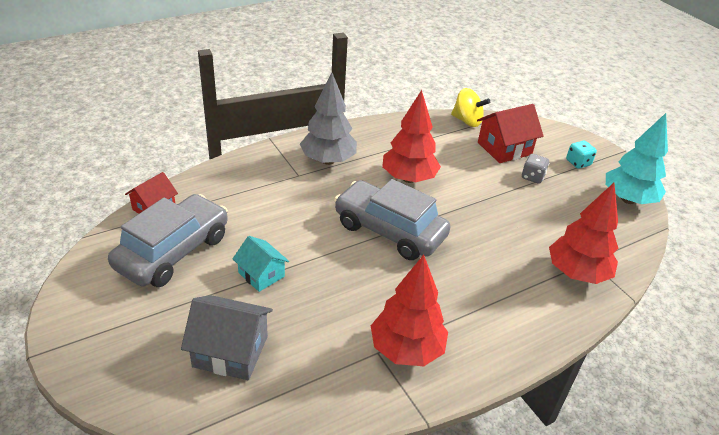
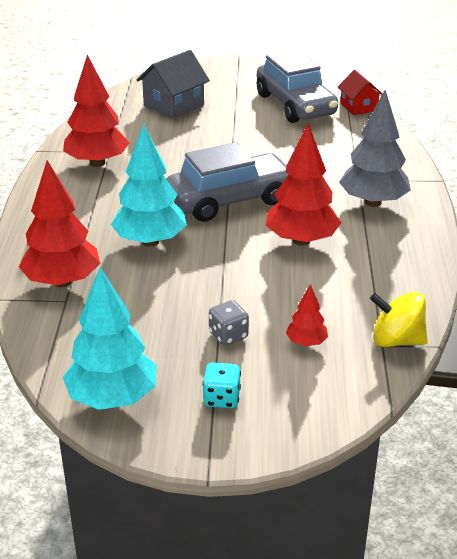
camera: 125 degrees right, 5 degrees down
turquoise house [233,236,289,292] -> none
yellow spinning top [451,88,490,127] -> yellow spinning top turned 45 degrees clockwise [370,292,428,347]
red house [477,104,543,163] -> red tree [286,284,328,346]
none -> turquoise tree [111,124,187,247]

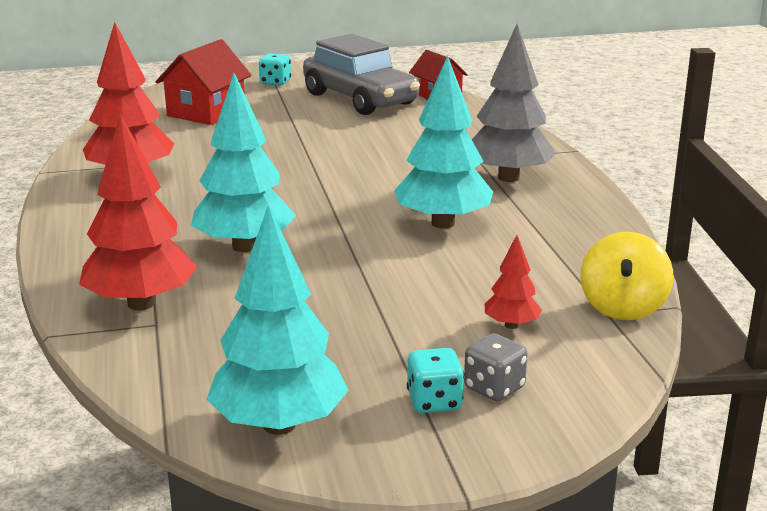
camera: 15 degrees left, 10 degrees down
grey house [137,50,210,119] -> red house [156,39,251,125]
grey car [167,142,289,222] -> none
grey dice [209,300,249,345] -> grey dice moved to [464,333,528,401]
red tree [266,124,341,246] -> turquoise tree [394,55,493,229]
yellow spinning top [370,292,428,347] -> yellow spinning top turned 75 degrees counterclockwise [581,232,673,320]
none -> turquoise dice [259,53,291,86]

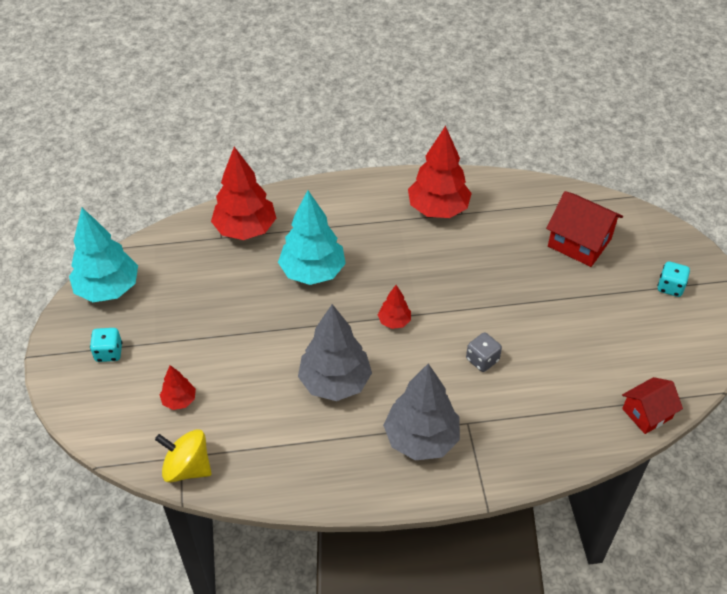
camera: 95 degrees right, 25 degrees up
grey car [303,34,420,115] -> none
turquoise tree [394,55,493,229] -> grey tree [298,304,372,401]
grey dice [464,333,528,401] -> grey dice moved to [466,332,502,372]
none -> red tree [378,285,411,329]

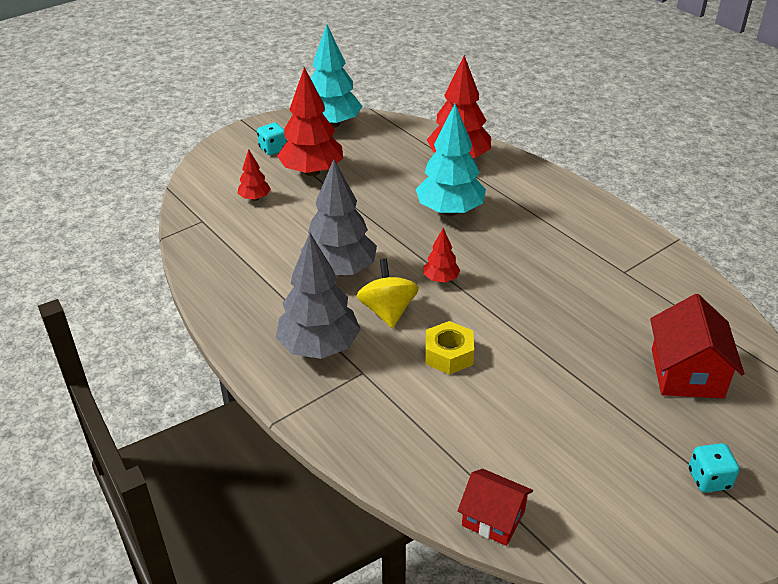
camera: 60 degrees right, 10 degrees down
yellow spinning top [155,429,212,483] -> yellow spinning top moved to [356,258,419,328]
red tree [408,126,472,218] -> red tree moved to [277,67,343,176]
grey dice [466,332,502,372] -> yellow nut [425,321,474,375]

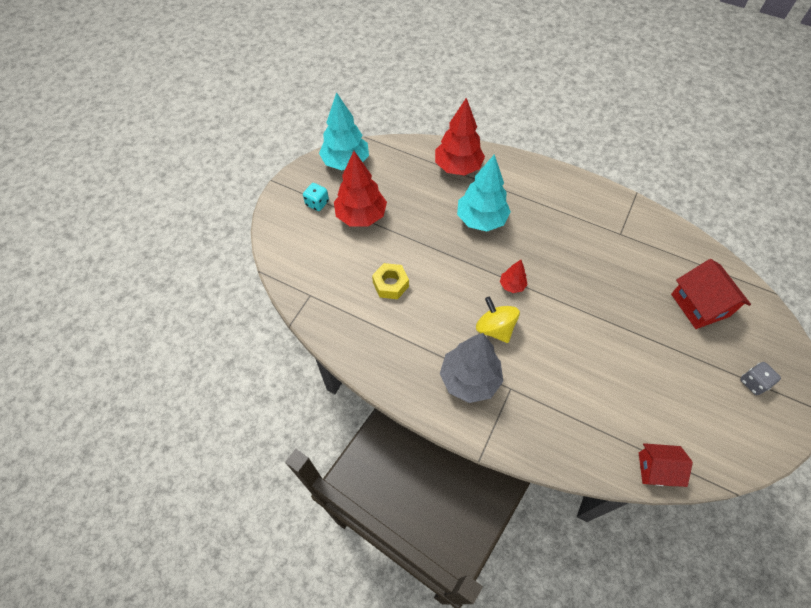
camera: 25 degrees left, 20 degrees up
red tree [237,149,271,201] -> none
grey tree [301,159,377,276] -> none
yellow nut [425,321,474,375] -> yellow nut moved to [372,263,409,299]
turquoise dice [689,443,740,493] -> grey dice [740,362,781,395]

